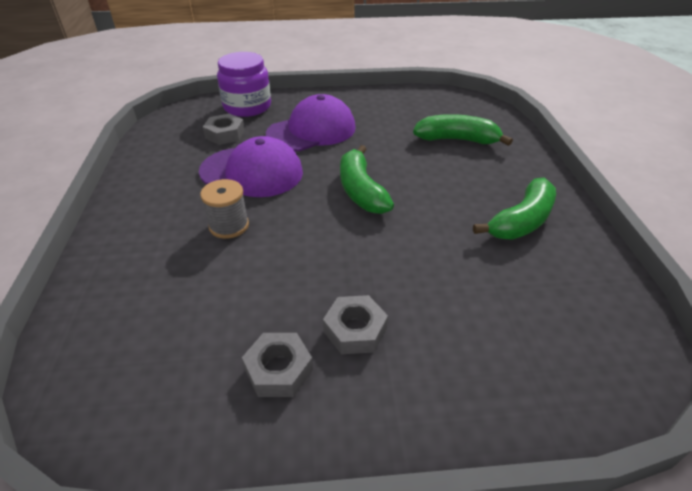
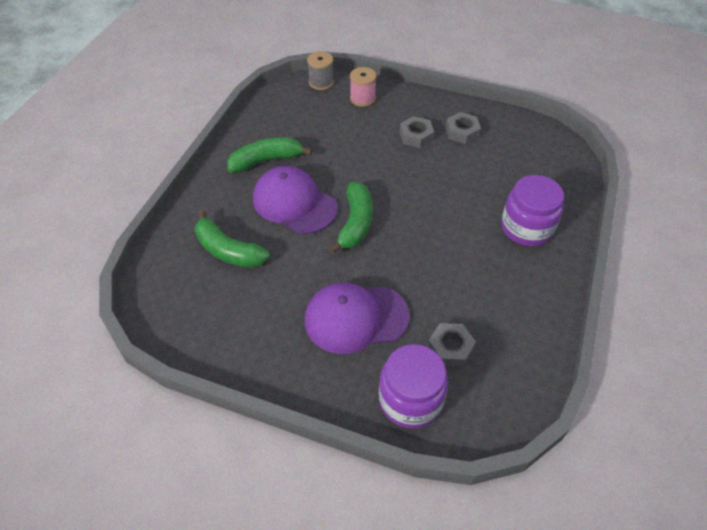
camera: 155 degrees left, 10 degrees up
purple cap [199,136,303,197] -> purple cap moved to [253,166,337,234]
grey spool [200,179,249,239] -> grey spool moved to [307,51,334,90]
none -> pink spool [350,67,377,107]
none -> purple jar [501,175,564,246]

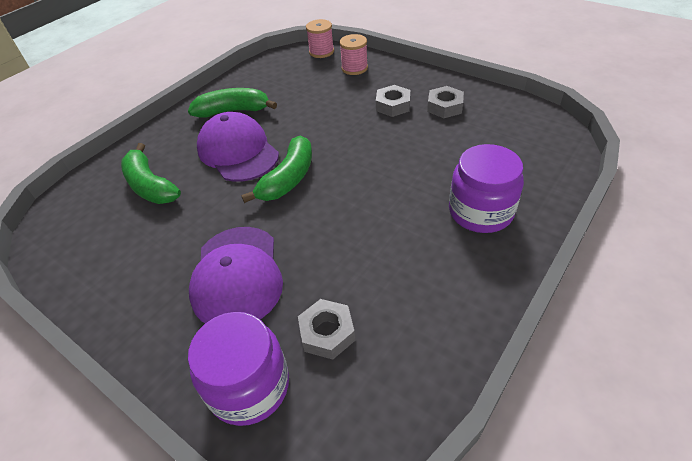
camera: 20 degrees right, 5 degrees down
purple cap [305,282,410,354] -> purple cap turned 105 degrees counterclockwise [189,227,283,323]
grey spool [307,51,334,90] -> pink spool [306,19,334,58]

